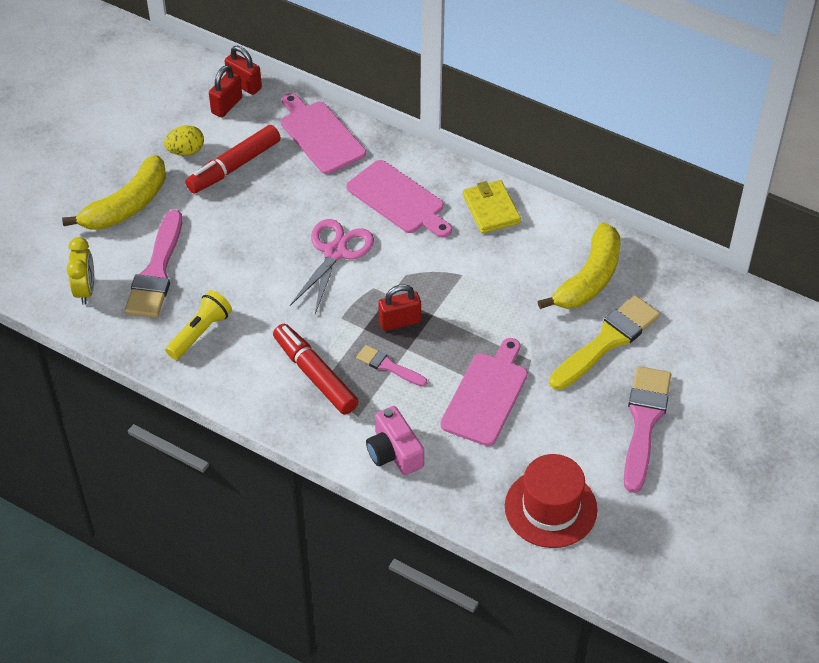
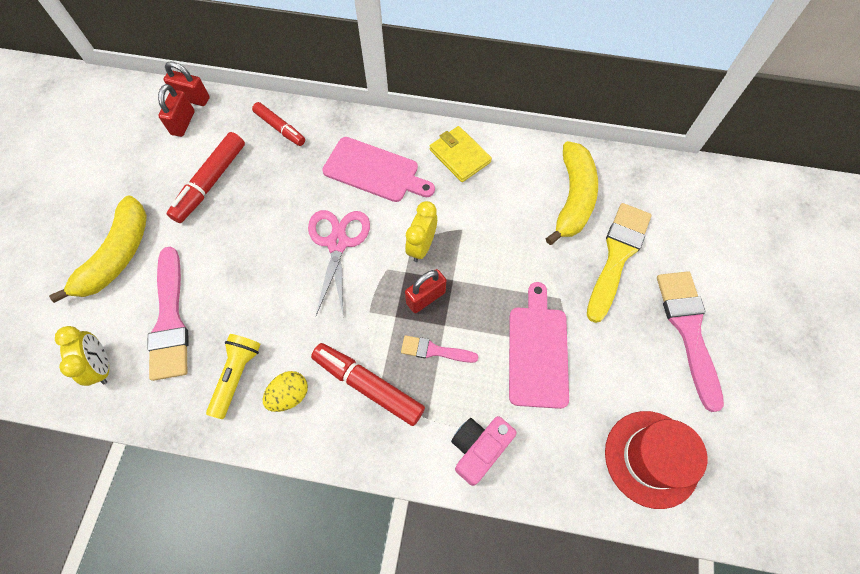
camera: 20 degrees left, 15 degrees up
yellow egg [164,125,204,156] -> yellow egg moved to [263,371,308,412]
pink cutting board [281,93,366,174] -> red marker [252,102,305,146]
pink camera [366,406,424,475] -> pink camera turned 90 degrees clockwise [451,416,517,486]
none -> yellow clock [405,201,437,262]

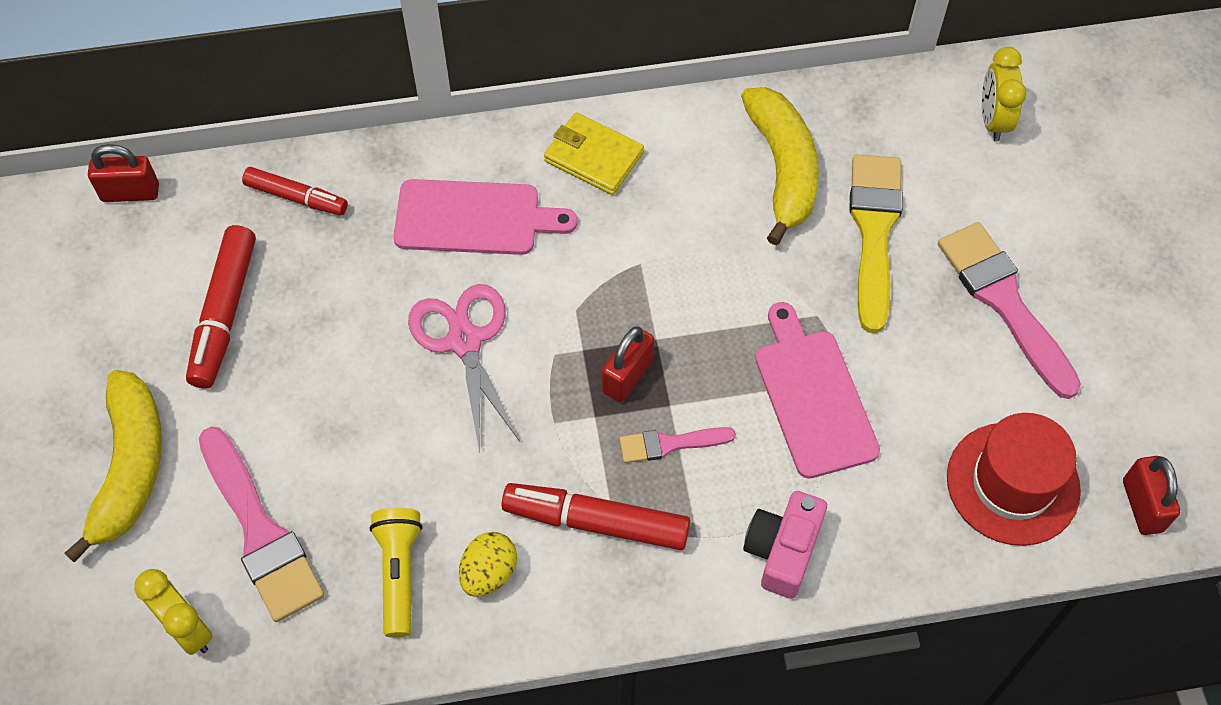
camera: 20 degrees left, 5 degrees down
red padlock [158,84,195,137] -> red padlock moved to [1123,456,1180,535]
yellow clock [405,201,437,262] -> yellow clock moved to [982,47,1026,142]

